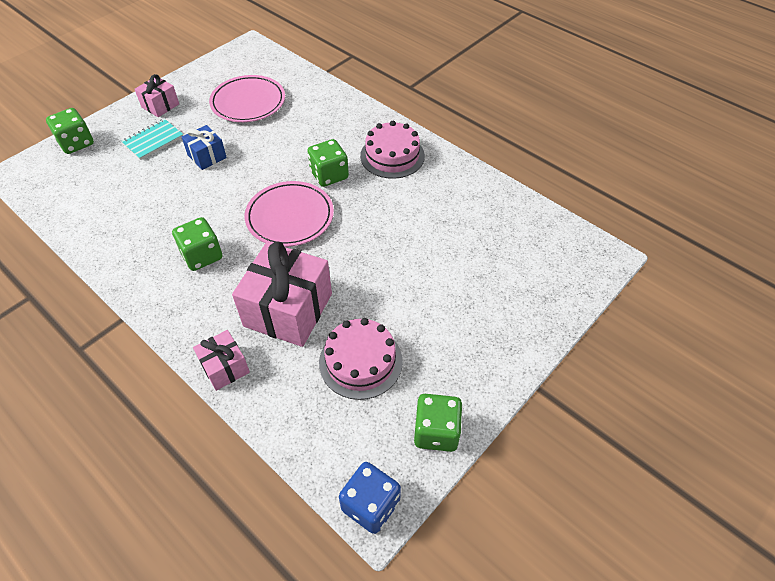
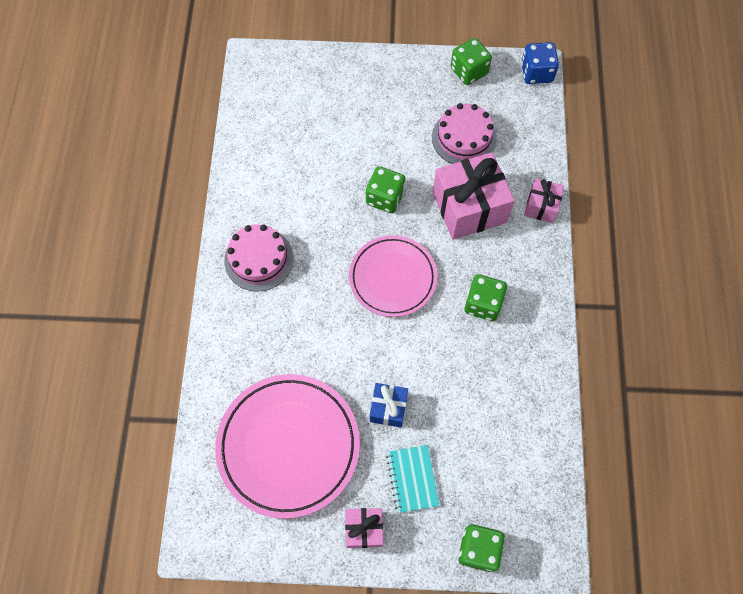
camera: 130 degrees left, 15 degrees up
turquoise notebook [121,119,183,160] -> turquoise notebook turned 75 degrees clockwise [386,445,439,513]
pink plate [209,75,285,122] -> pink plate [215,374,360,519], size x1.50
green dice [307,139,349,187] -> green dice moved to [366,166,405,213]

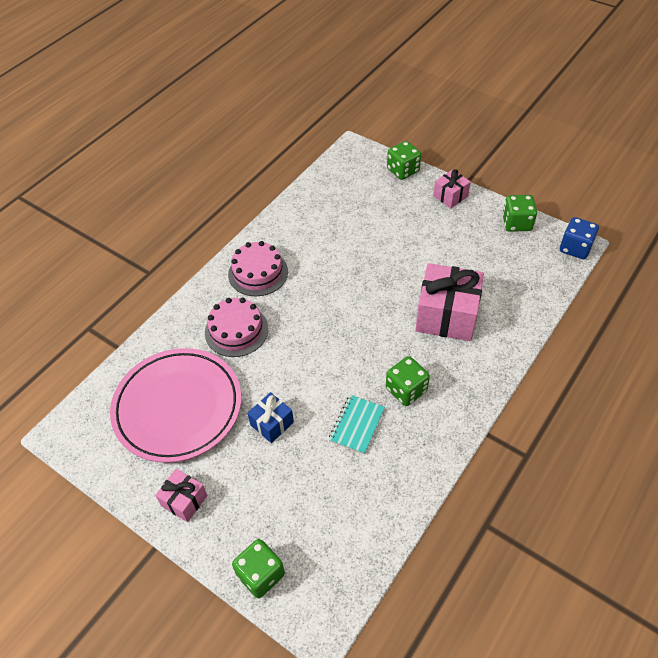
camera: 35 degrees right, 15 degrees down
pink plate [349,235,437,317] -> none
green dice [366,166,405,213] -> green dice moved to [387,141,421,180]
turquoise notebook [386,445,439,513] -> turquoise notebook moved to [329,395,385,454]
pink cake [432,103,497,164] -> pink cake moved to [205,298,268,357]
pink gift [524,178,564,223] -> pink gift moved to [433,169,471,208]

